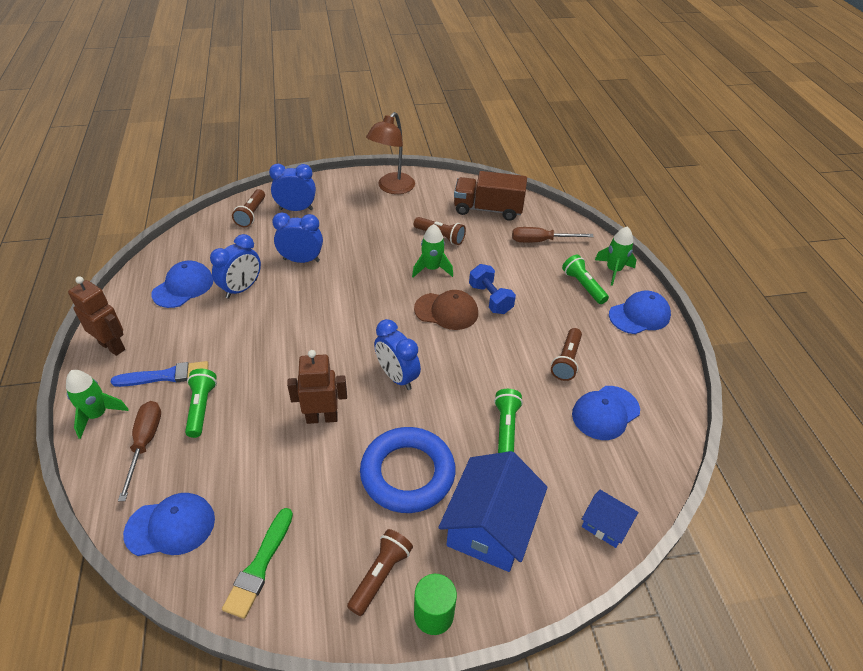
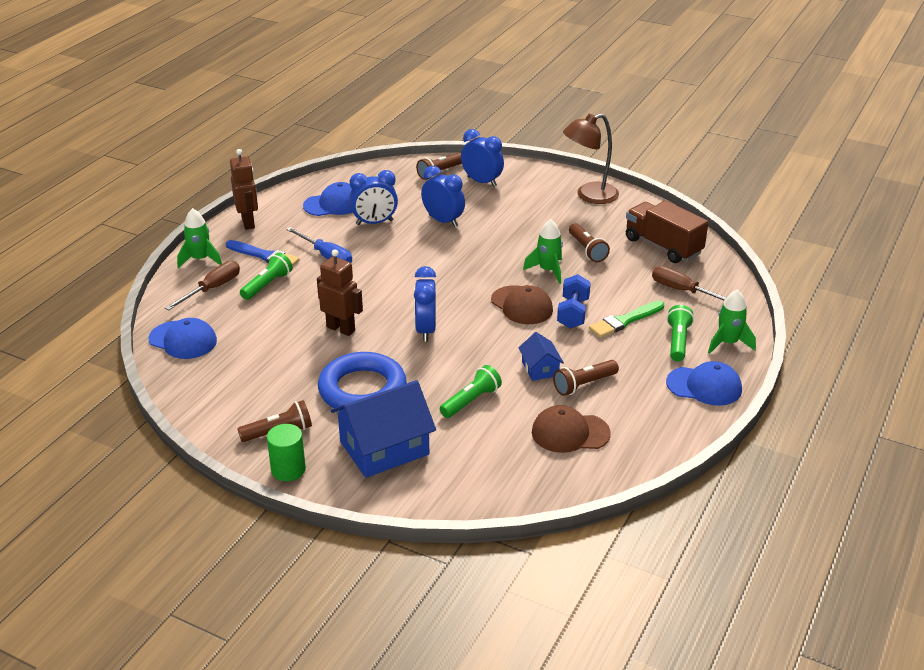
camera: 40 degrees right, 10 degrees down
green brush [222,508,293,619] -> green brush moved to [589,300,664,338]
blue cap [572,386,640,440] -> brown cap [532,405,611,453]
blue house [582,490,639,548] -> blue house moved to [518,332,564,381]
none -> blue screwdriver [286,227,352,263]

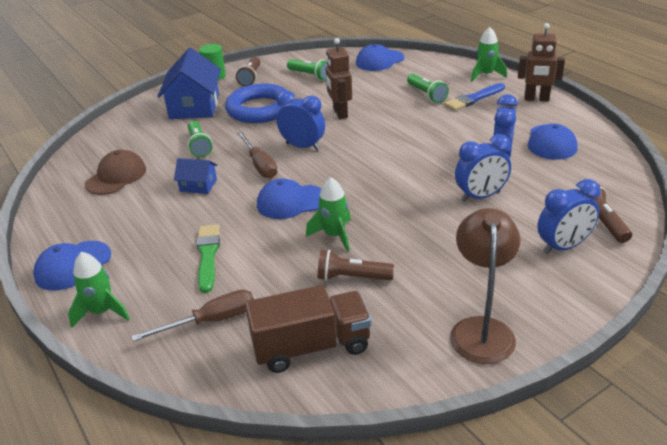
camera: 120 degrees right, 0 degrees up
brown screwdriver [165,261,240,310] -> brown screwdriver moved to [237,132,277,178]
blue screwdriver [286,227,352,263] -> none
brown robot [317,250,363,336] -> brown robot turned 105 degrees clockwise [326,38,352,119]
brown cap [491,285,553,324] -> blue cap [257,179,322,219]
brown flashlight [553,360,619,396] -> none
blue dumbbell [557,274,591,328] -> none
green flashlight [667,305,694,361] -> green flashlight moved to [287,59,328,80]

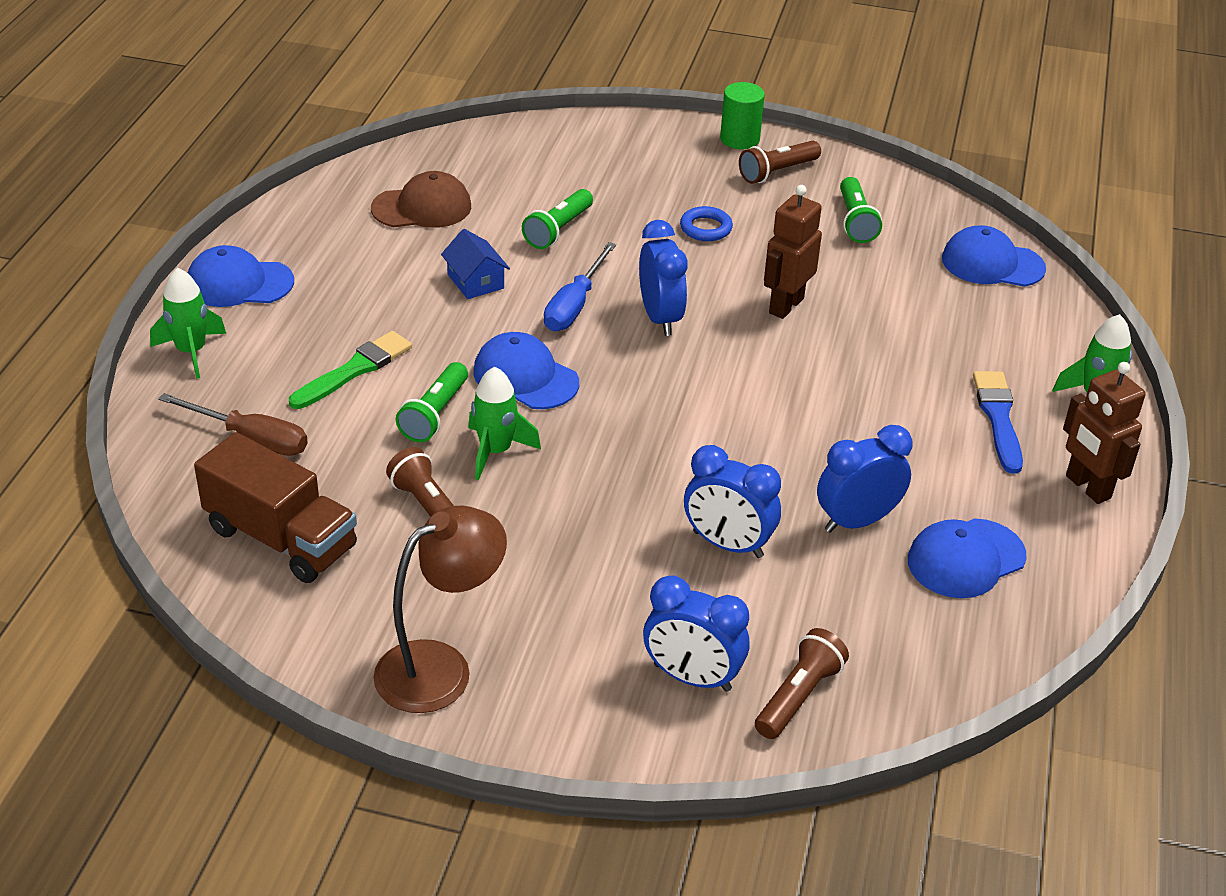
camera: 45 degrees right, 5 degrees up
blue house [157,48,221,119] -> none
blue ring [225,83,293,123] -> blue ring [680,206,733,241], size x0.44
brown screwdriver [237,132,277,178] -> blue screwdriver [544,242,616,331]
green flashlight [407,74,449,103] -> green flashlight moved to [396,362,468,442]
blue brush [444,83,505,111] -> blue brush turned 75 degrees clockwise [973,371,1023,474]

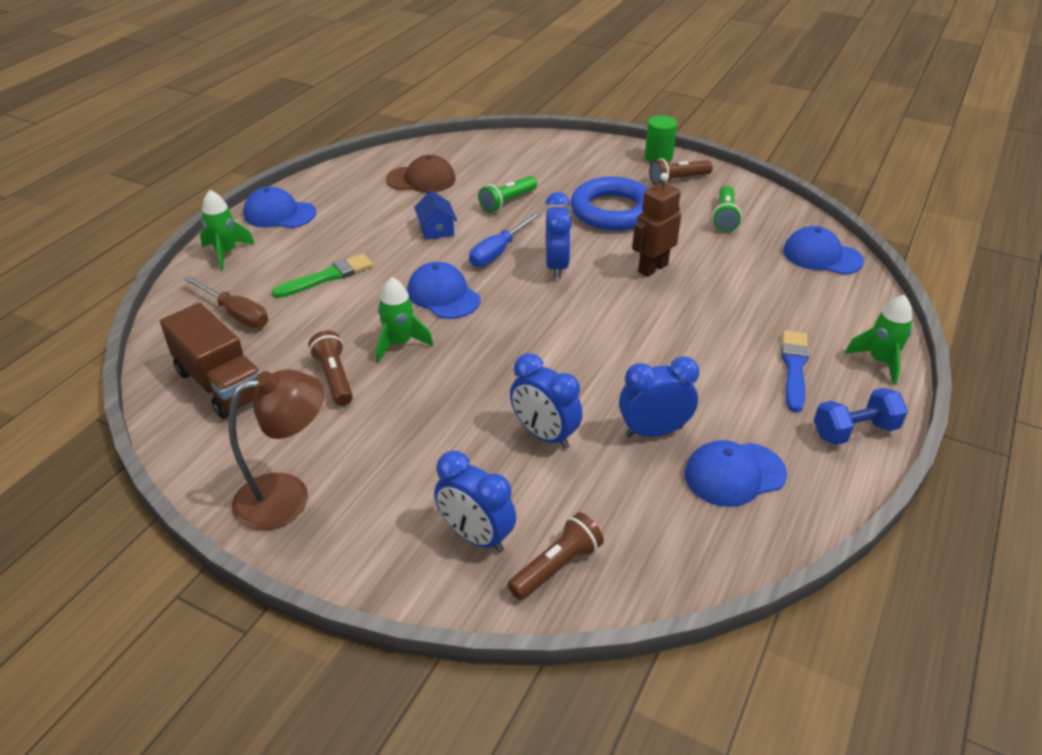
camera: 15 degrees right, 0 degrees up
green flashlight [396,362,468,442] -> none
blue ring [680,206,733,241] -> blue ring [571,177,649,231], size x2.25
brown robot [1063,362,1146,504] -> blue dumbbell [814,388,908,445]

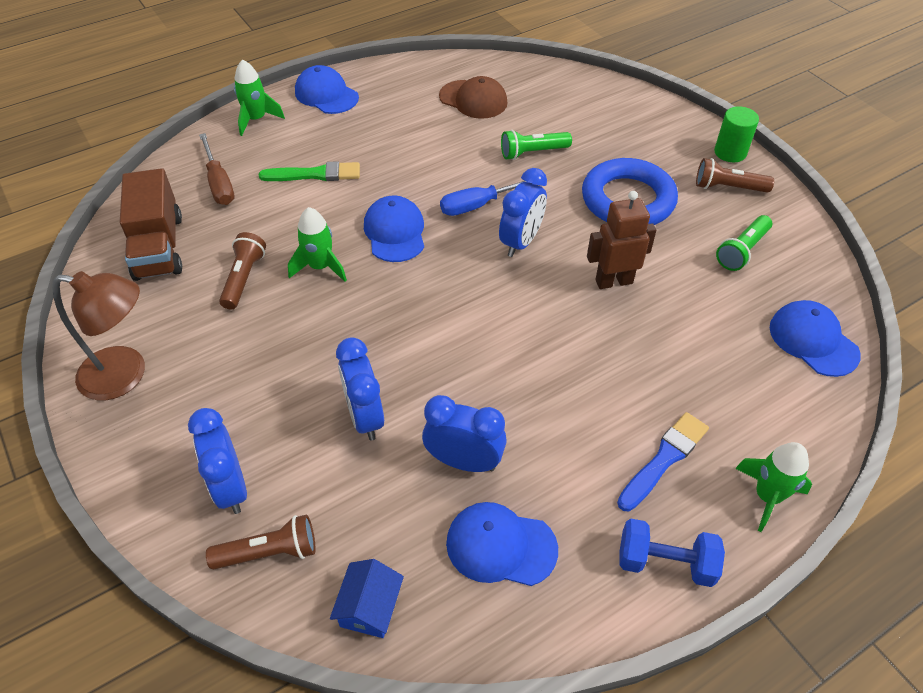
camera: 30 degrees right, 10 degrees up
blue house [414,190,457,240] -> blue house moved to [330,559,404,638]

